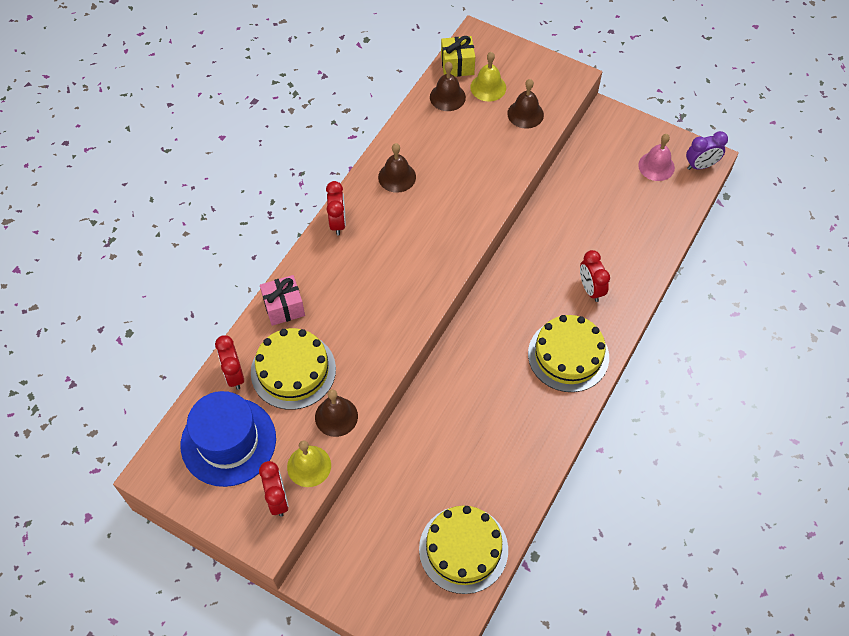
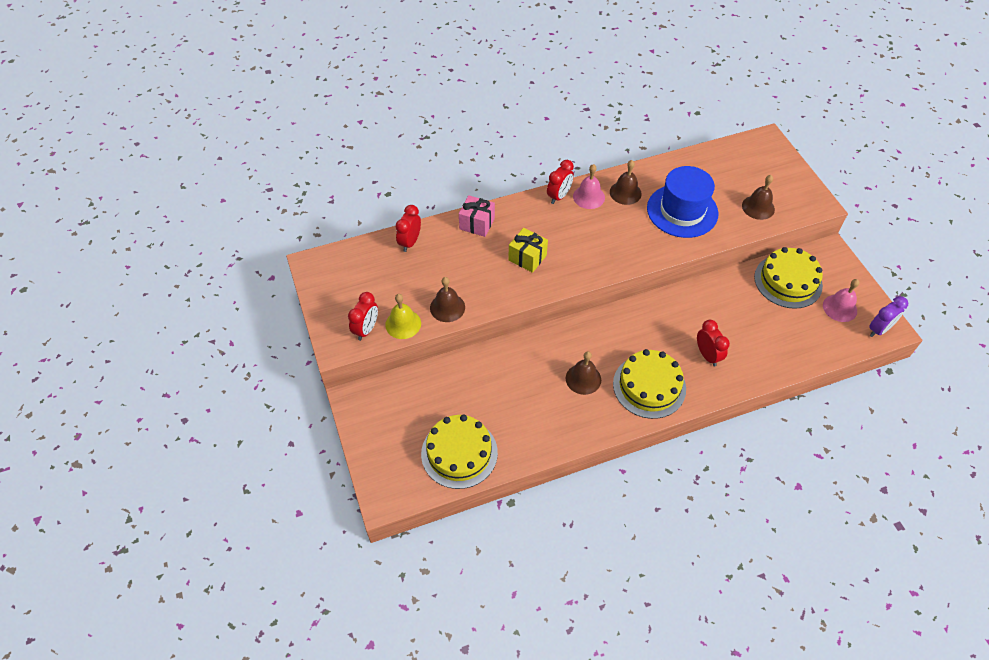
camera: 40 degrees right, 5 degrees down
blue hat [181,391,276,487] -> blue hat moved to [647,166,718,238]
yellow cake [251,328,336,410] -> yellow cake moved to [754,247,823,309]
brown bell [430,62,466,111] -> brown bell moved to [566,351,601,395]
yellow gift [441,36,475,77] -> yellow gift moved to [508,228,548,273]
yellow bell [470,52,506,102] -> none
red clock [580,250,610,302] -> red clock turned 135 degrees clockwise [697,320,730,367]
purple clock [686,131,728,170] -> purple clock turned 60 degrees counterclockwise [869,296,908,337]
none -> pink bell [573,164,605,209]

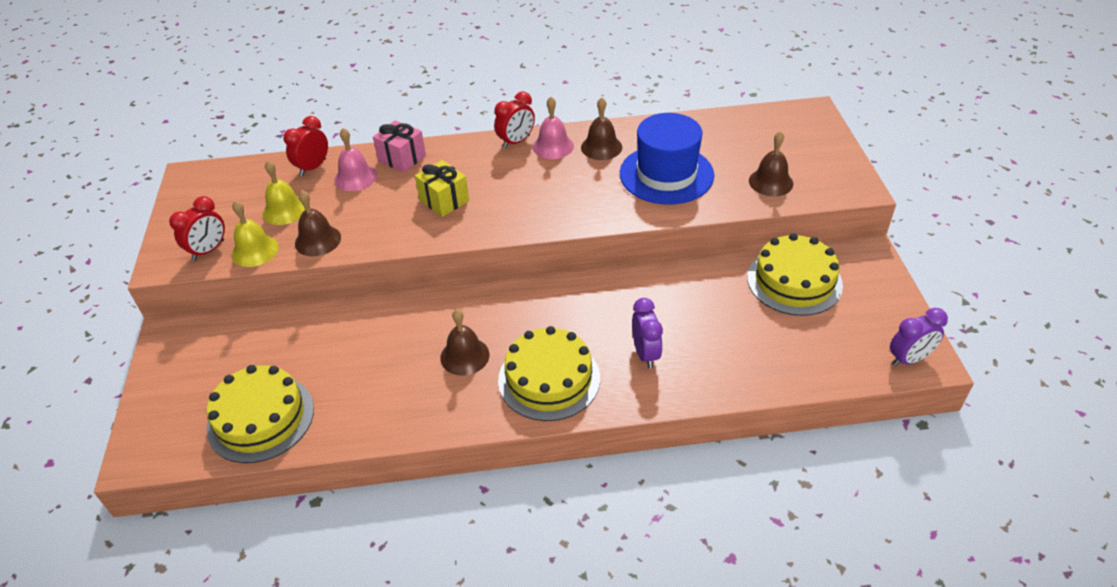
camera: 15 degrees right, 10 degrees down
red clock [697,320,730,367] -> purple clock [632,298,663,369]
pink bell [823,279,859,322] -> pink bell moved to [334,128,377,191]
none -> yellow bell [263,160,306,225]

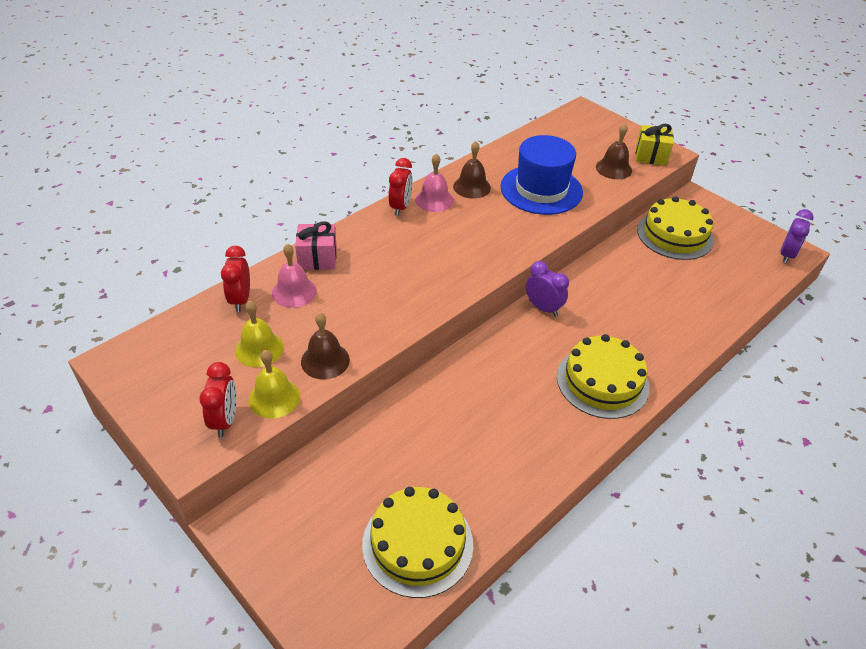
camera: 40 degrees left, 0 degrees up
yellow gift [415,160,469,217] -> yellow gift moved to [636,124,673,166]
brown bell [440,309,489,376] -> none
purple clock [632,298,663,369] -> purple clock moved to [526,261,569,317]

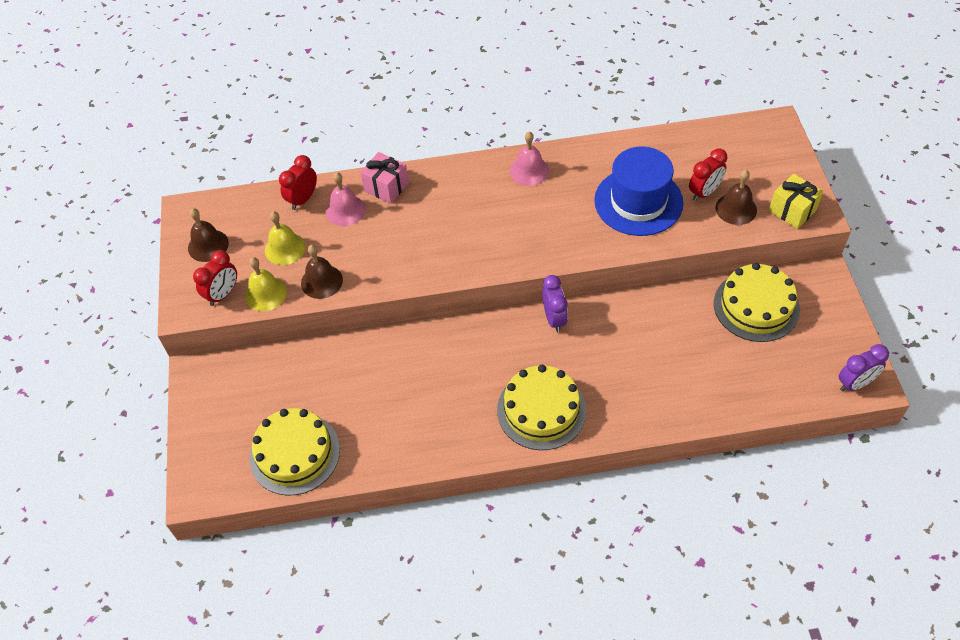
camera: 40 degrees right, 10 degrees up
red clock [389,158,413,216] -> red clock moved to [689,148,727,201]
brown bell [453,141,491,199] -> brown bell moved to [188,208,229,262]

